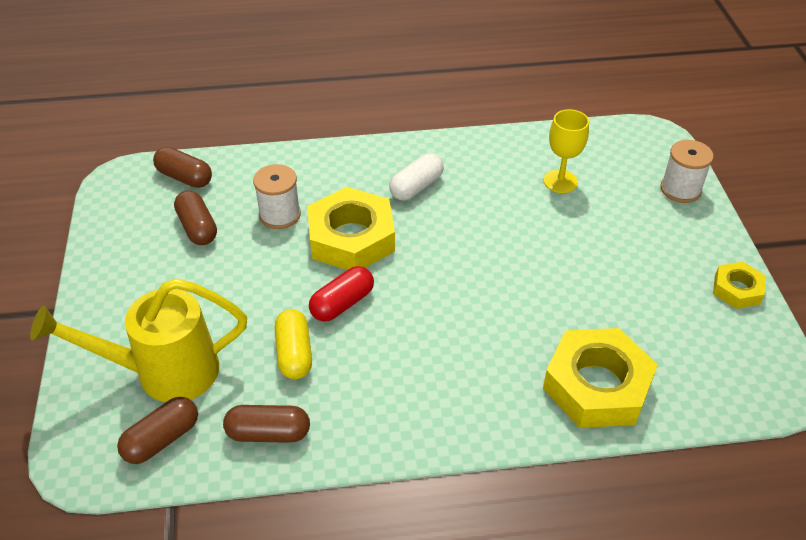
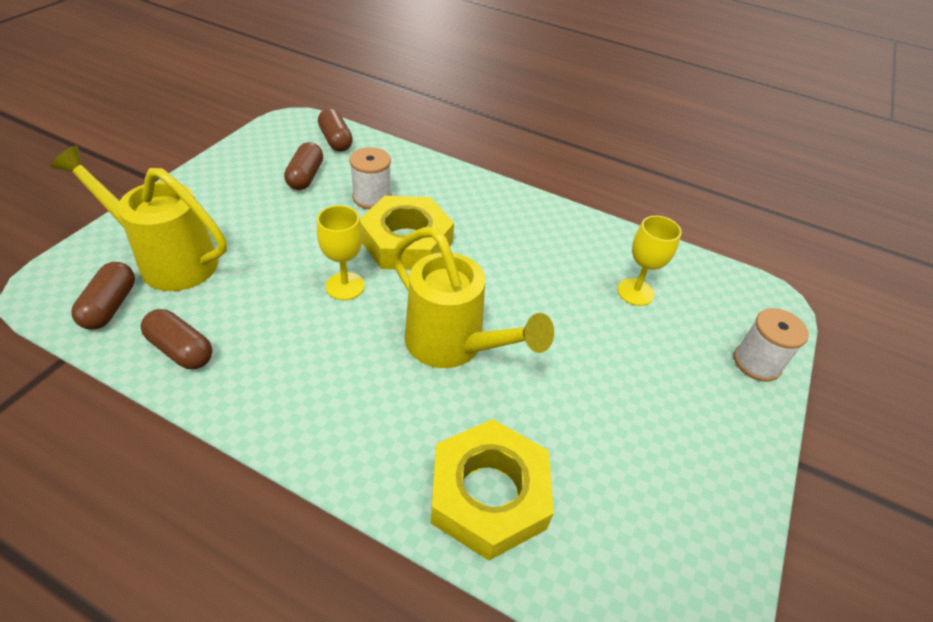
camera: 30 degrees right, 0 degrees up
brown capsule [117,397,198,464] -> brown capsule turned 75 degrees counterclockwise [72,262,135,330]
yellow capsule [275,309,312,379] -> none
red capsule [309,266,374,322] -> yellow goblet [317,205,365,300]
white capsule [389,153,444,201] -> none
yellow nut [713,261,766,309] -> none
none -> yellow watering can [392,227,554,368]

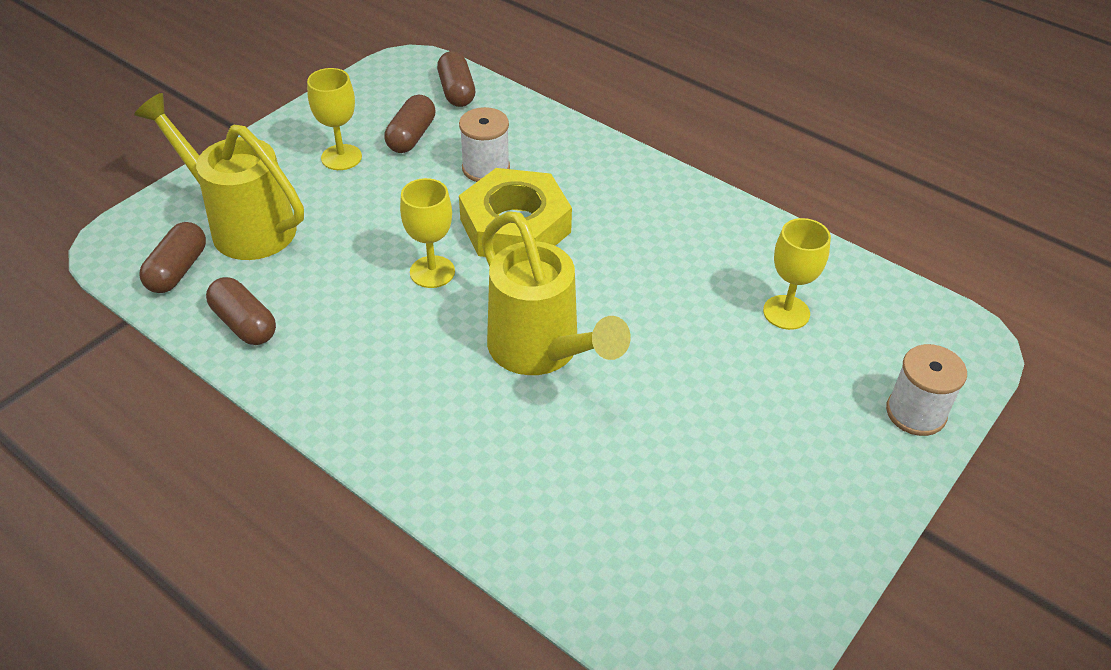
camera: 15 degrees right, 0 degrees up
yellow nut [431,419,554,561] -> none
none -> yellow goblet [307,68,362,170]

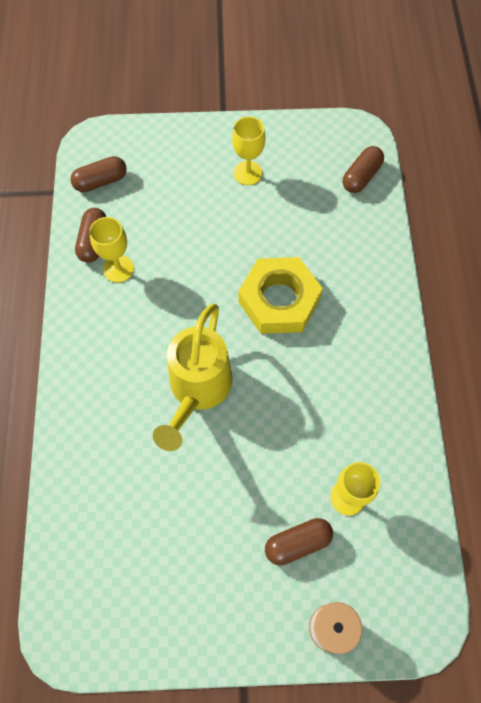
camera: 50 degrees right, 20 degrees up
yellow watering can [134,93,304,260] -> none
brown capsule [384,95,436,153] -> brown capsule moved to [265,518,333,566]
yellow goblet [400,178,455,288] -> yellow goblet moved to [89,217,134,283]
white spool [459,107,510,182] -> none

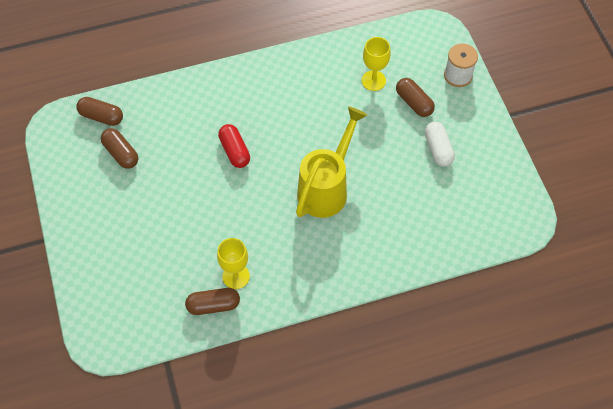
camera: 105 degrees left, 5 degrees down
brown capsule [71,156,127,192] -> brown capsule moved to [101,128,138,169]
yellow watering can [153,303,232,451] -> yellow watering can turned 60 degrees counterclockwise [296,107,367,218]
yellow goblet [232,116,266,185] -> none
yellow nut [238,257,323,334] -> red capsule [218,124,250,168]
none -> white capsule [425,122,455,167]

